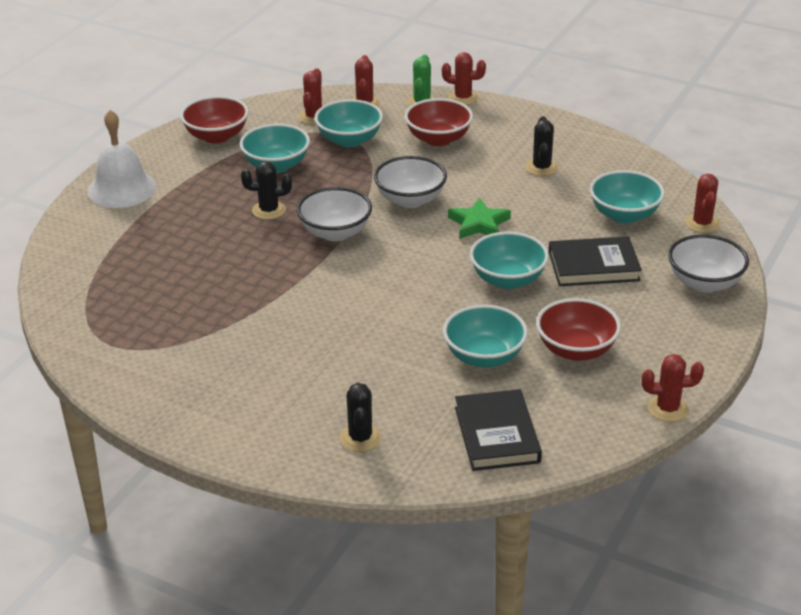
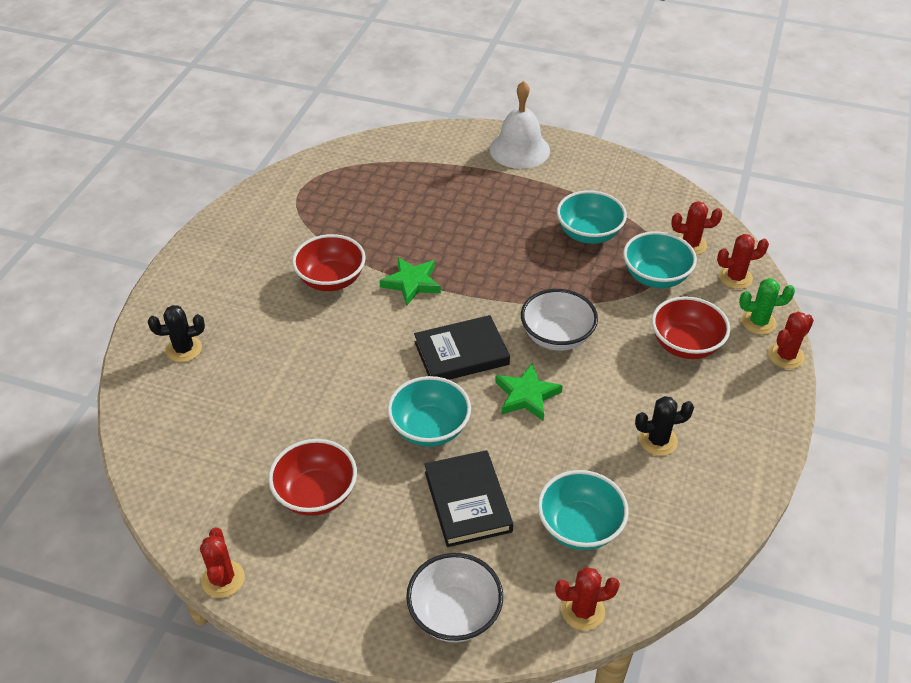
camera: 80 degrees right, 10 degrees up
red bowl [180,96,249,144] -> red bowl moved to [292,234,366,291]
black cactus [241,161,292,220] -> none
white bowl [297,187,372,241] -> none
red cactus [442,52,486,105] -> red cactus turned 45 degrees clockwise [768,312,814,369]
turquoise bowl [443,305,528,368] -> none
black book [455,389,542,471] -> black book moved to [414,315,510,380]
none -> green star [380,257,441,306]

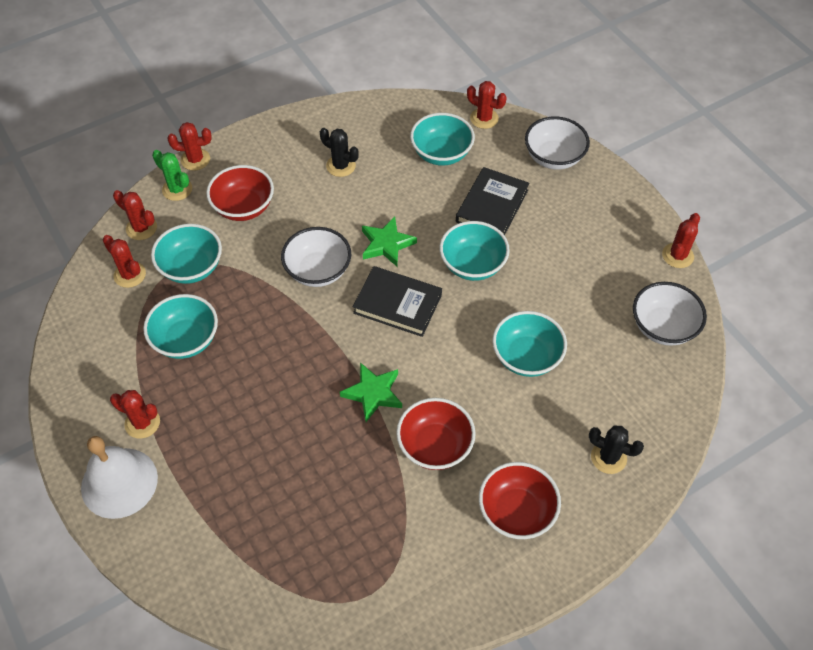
camera: 140 degrees left, 10 degrees up
red bowl [268,439,357,516] -> red bowl moved to [479,462,561,539]
none -> red cactus [110,390,160,438]
none -> turquoise bowl [492,311,567,377]
none -> white bowl [633,282,707,346]

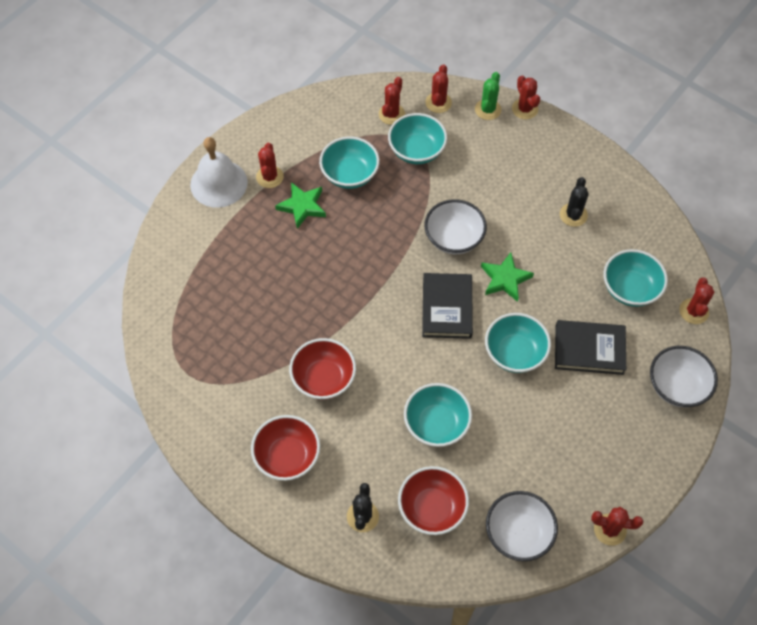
camera: 70 degrees right, 5 degrees up
red bowl [206,165,274,221] -> red bowl moved to [398,466,469,535]
green star [340,363,402,422] -> green star moved to [275,182,326,229]

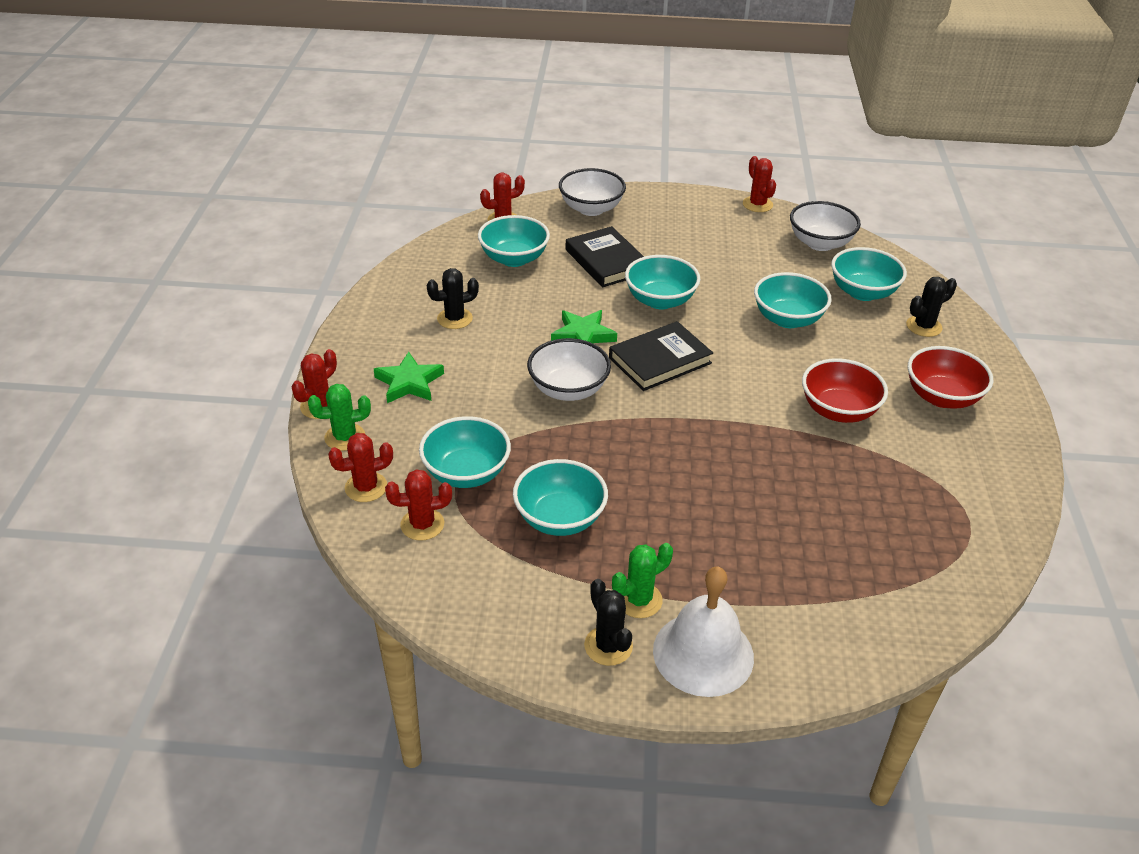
camera: 125 degrees left, 20 degrees down
red cactus [256,143,284,188] -> green cactus [612,543,673,618]
green star [275,182,326,229] -> green star moved to [374,352,444,403]
red bowl [398,466,469,535] -> turquoise bowl [831,247,907,301]
none -> black cactus [584,579,633,666]

